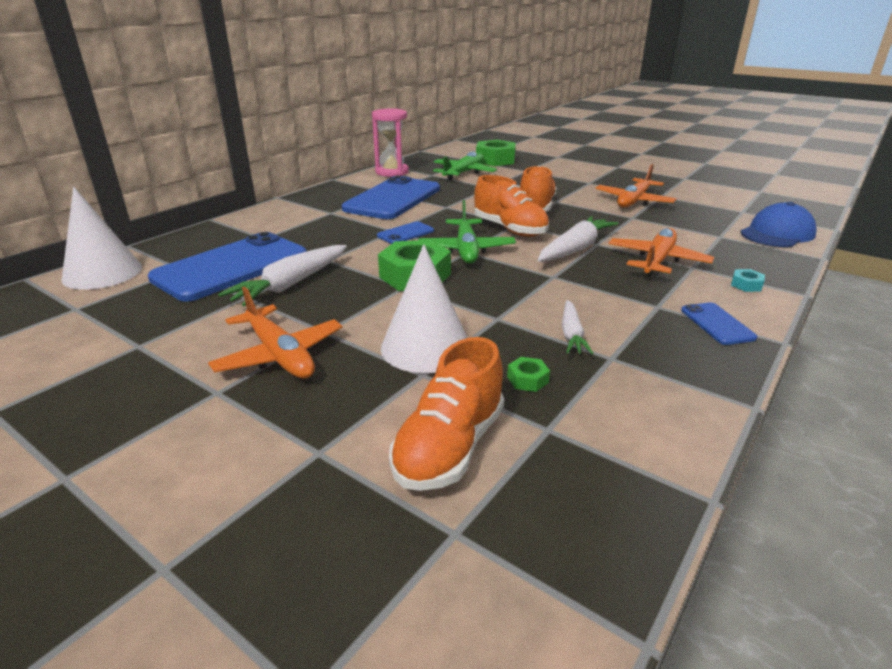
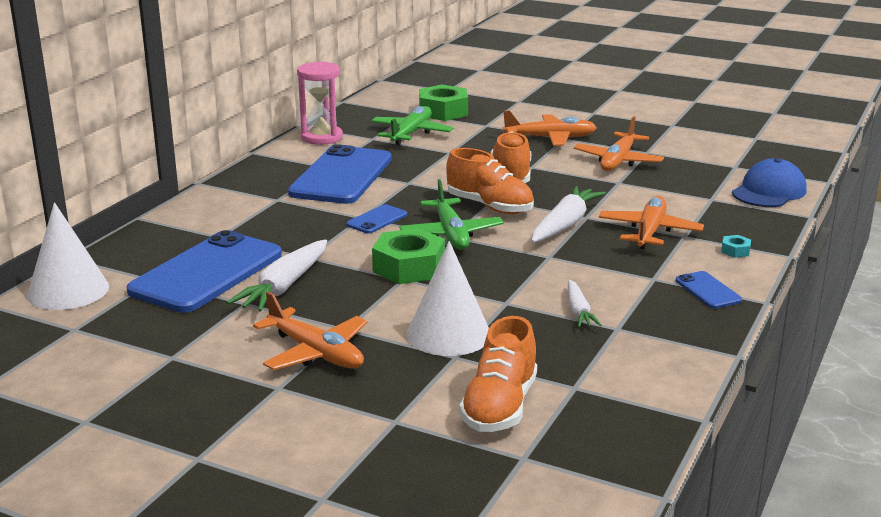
camera: 10 degrees left, 5 degrees down
green nut [507,357,550,392] -> none
none -> orange plane [503,110,597,146]

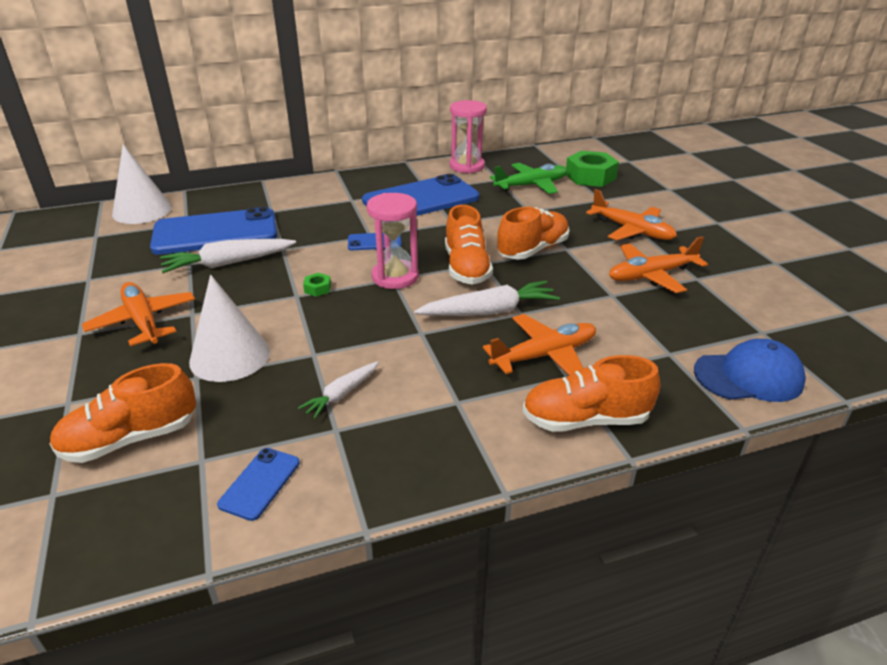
camera: 45 degrees right, 10 degrees up
orange plane [253,291,368,370] -> orange plane turned 150 degrees clockwise [82,282,195,346]
green nut [372,228,445,284] -> green nut [303,273,331,297], size x0.43
green plane [399,179,504,250] -> pink hourglass [367,193,419,289]
blue phone [676,271,742,309] -> blue phone moved to [217,448,300,521]
turquoise nut [721,235,751,258] -> orange shoe [523,355,660,432]

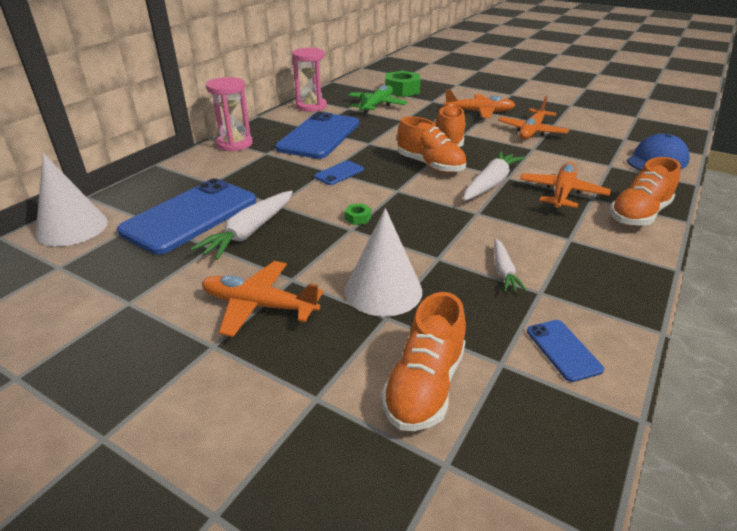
camera: 40 degrees left, 0 degrees up
pink hourglass [367,193,419,289] -> pink hourglass moved to [206,77,253,152]

